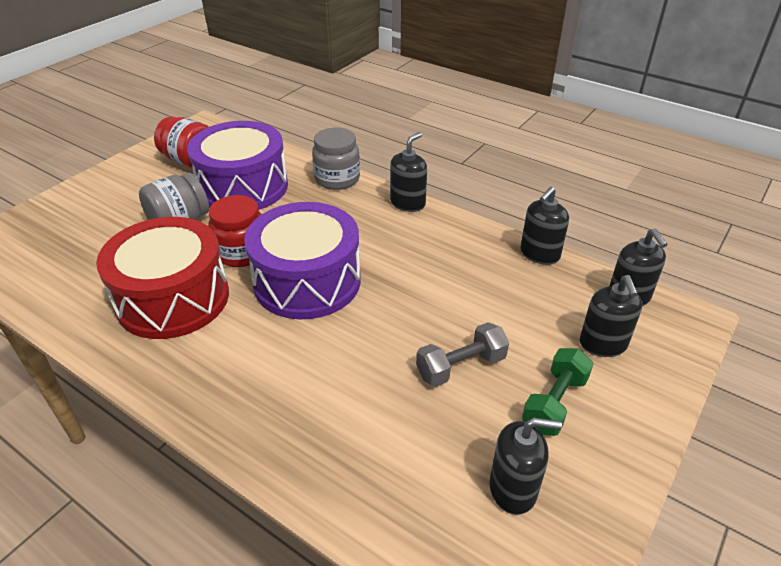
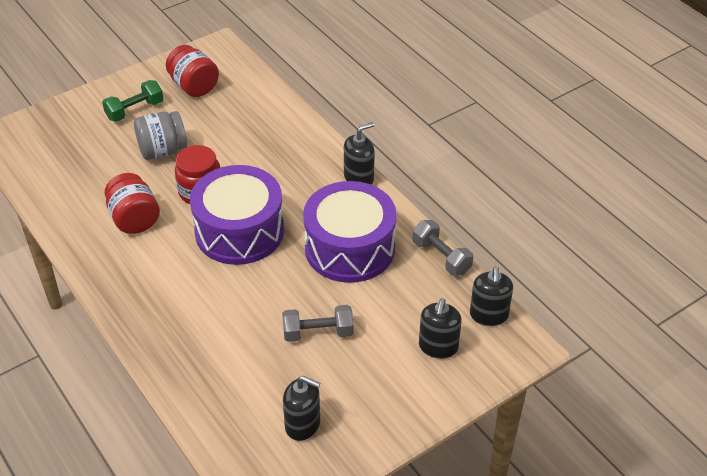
camera: 20 degrees right, 5 degrees up
red drum [96,217,229,339] -> red jar [104,173,160,234]
purple drum [187,121,288,210] -> purple drum moved to [303,181,397,283]
grey jar [312,128,360,190] -> none
black soap dispenser [520,187,569,265] -> grey dumbbell [413,220,473,276]
green dumbbell [522,348,594,436] -> green dumbbell moved to [102,80,163,122]

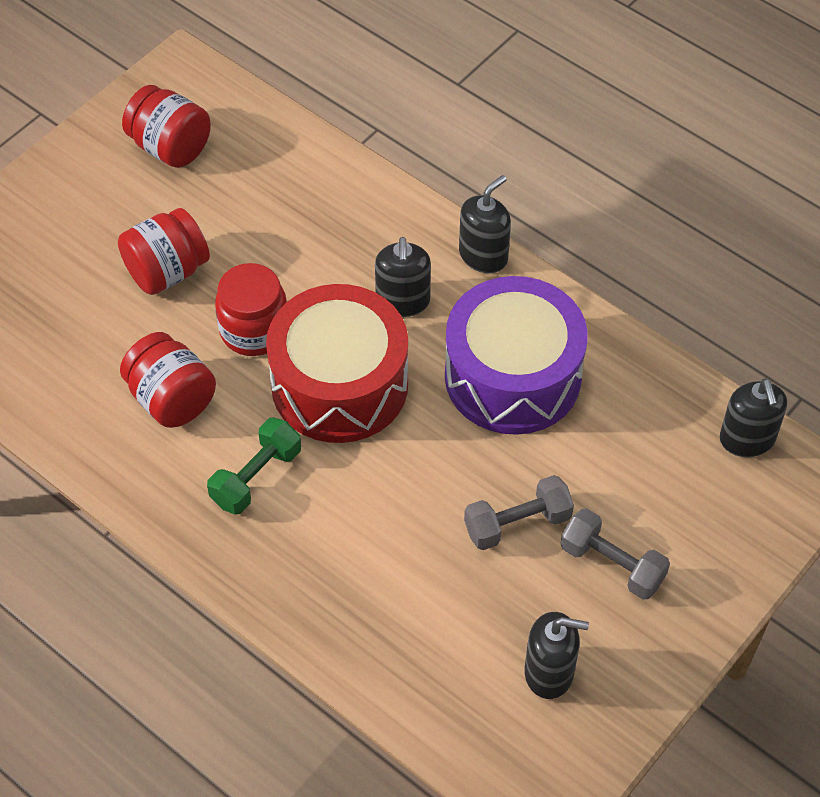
camera: 15 degrees left, 10 degrees up
green dumbbell [102,80,163,122] -> green dumbbell moved to [207,418,301,514]
grey jar [134,111,187,160] -> red jar [118,208,210,295]
purple drum [190,165,284,265] -> red drum [266,284,408,443]
grey dumbbell [413,220,473,276] -> grey dumbbell moved to [560,508,670,600]
black soap dispenser [419,298,462,359] -> black soap dispenser moved to [375,237,431,317]

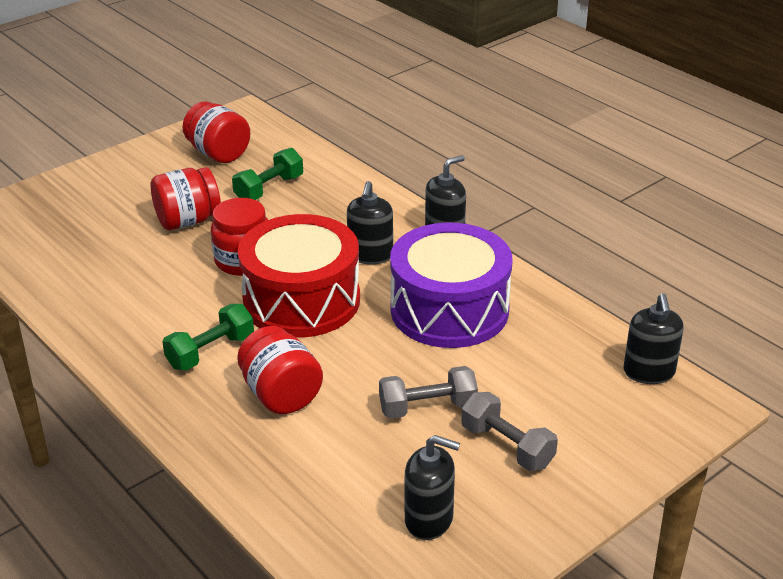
camera: 10 degrees right, 20 degrees down
red jar [120,332,216,428] -> red jar moved to [237,326,323,414]
none -> green dumbbell [232,148,303,200]

